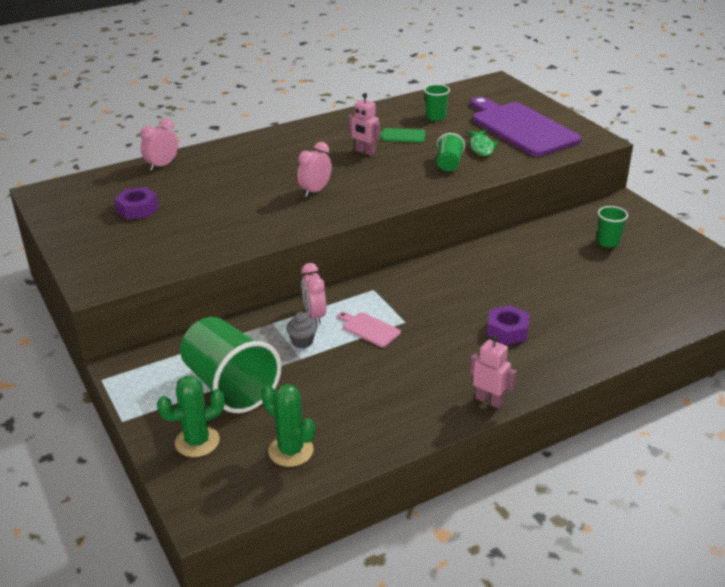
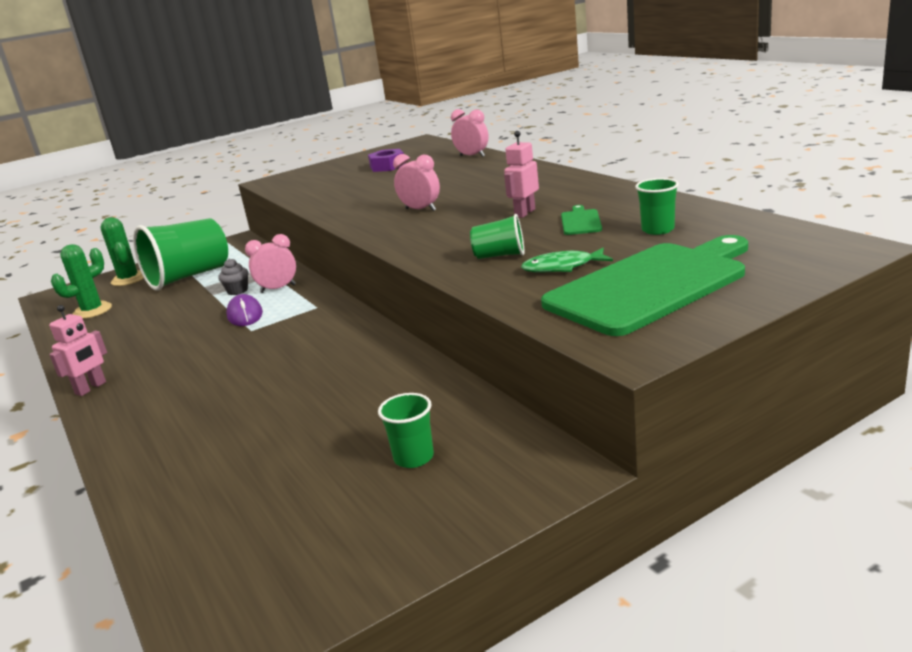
camera: 90 degrees right, 10 degrees down
pink cutting board [338,312,401,347] -> purple mouse [227,294,263,326]
purple cutting board [470,97,581,157] -> green cutting board [541,235,748,336]
purple nut [487,305,529,345] -> none

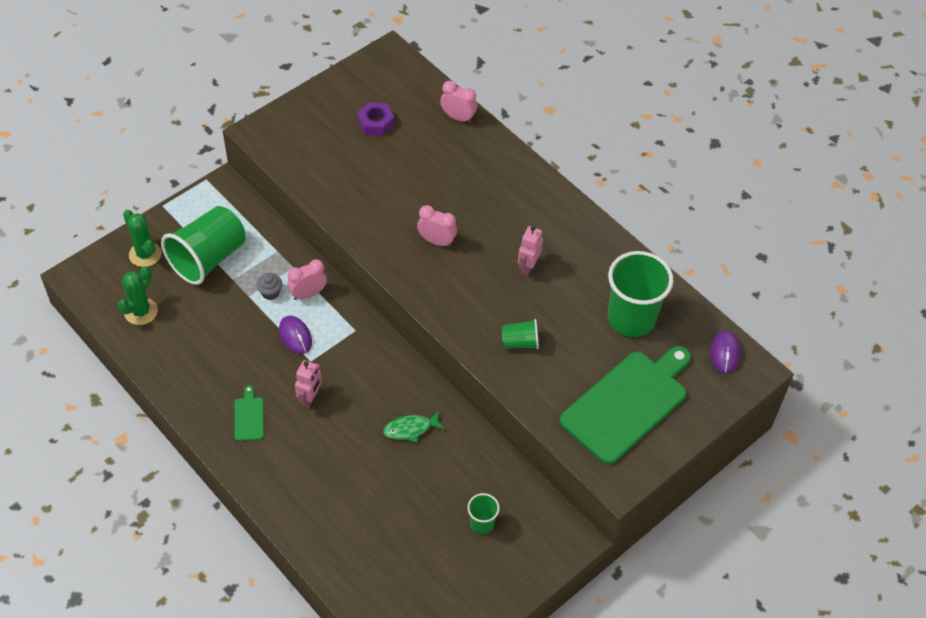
camera: 15 degrees left, 30 degrees up
pink robot [49,305,107,396] -> pink robot moved to [295,360,322,408]
green fish [521,248,613,273] -> green fish moved to [383,411,445,442]
green cutting board [561,205,602,235] -> green cutting board moved to [234,385,264,441]
green cup [635,178,679,235] -> green cup [608,251,674,337], size x2.10
none -> purple mouse [710,330,741,373]

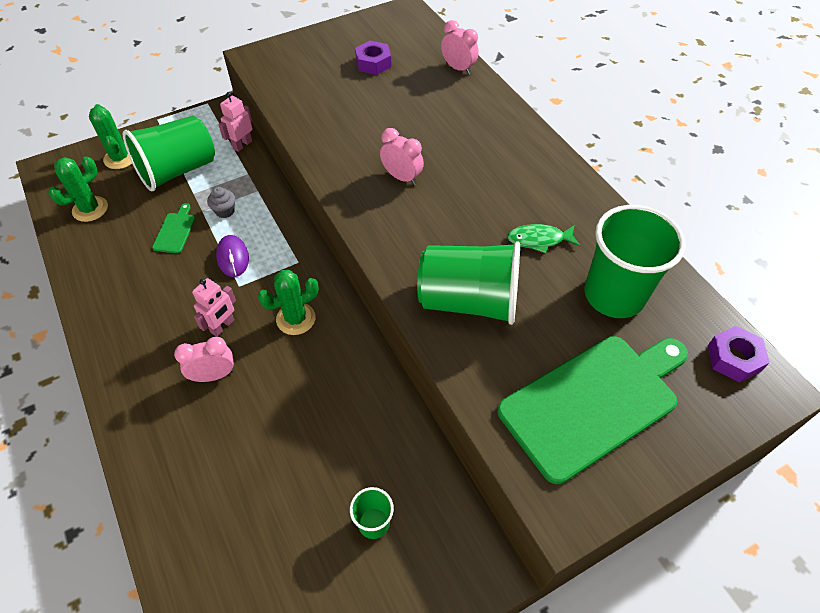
camera: 15 degrees right, 0 degrees up
green cutting board [234,385,264,441] -> green cutting board moved to [152,203,195,253]
pink clock [287,259,327,300] -> pink clock moved to [174,337,234,382]
green fish [383,411,445,442] -> green fish moved to [507,224,580,254]
green cup [501,319,539,349] -> green cup [417,241,520,325], size x2.10
pink robot [518,226,543,276] -> pink robot moved to [219,92,253,152]
purple mouse [710,330,741,373] -> purple nut [708,326,770,383]
none -> green cactus [258,270,319,335]

